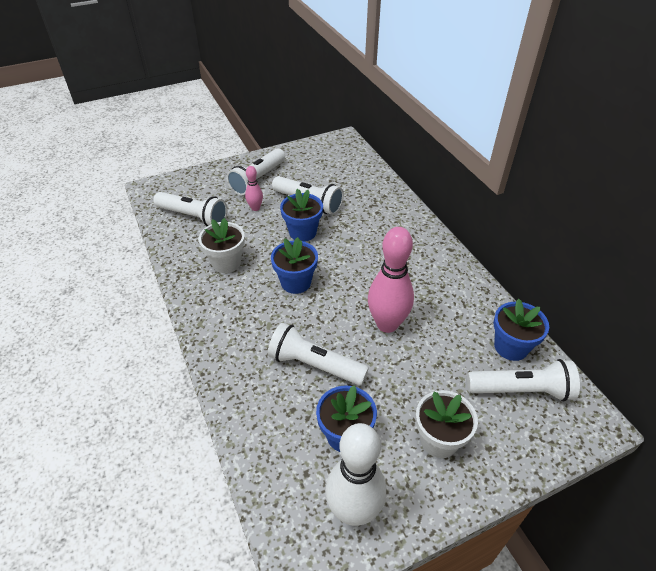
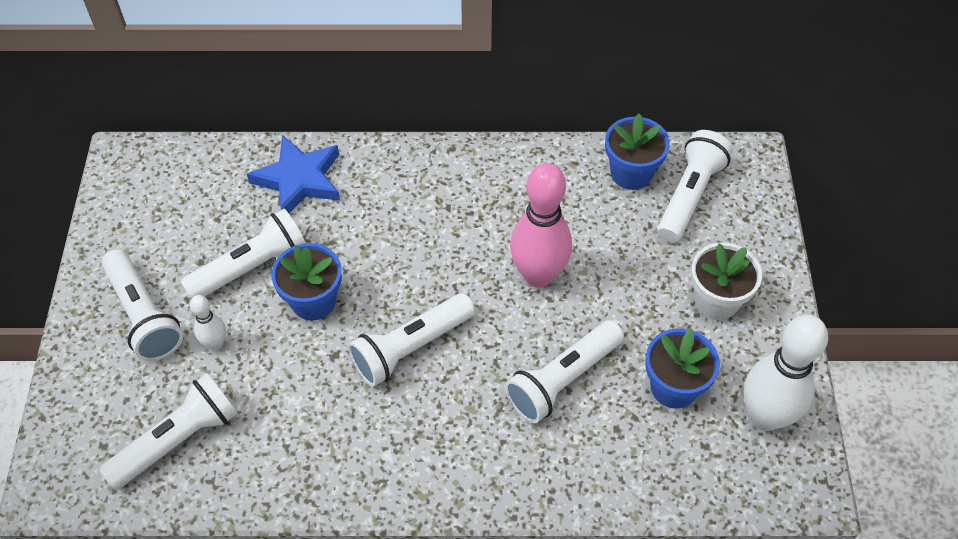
camera: 65 degrees left, 10 degrees up
white flower pot [199,218,245,273] -> none
pink bowling pin [245,166,263,211] -> white bowling pin [190,295,226,350]
blue flower pot [271,237,318,294] -> white flashlight [348,293,475,387]
none -> blue star [247,135,340,213]

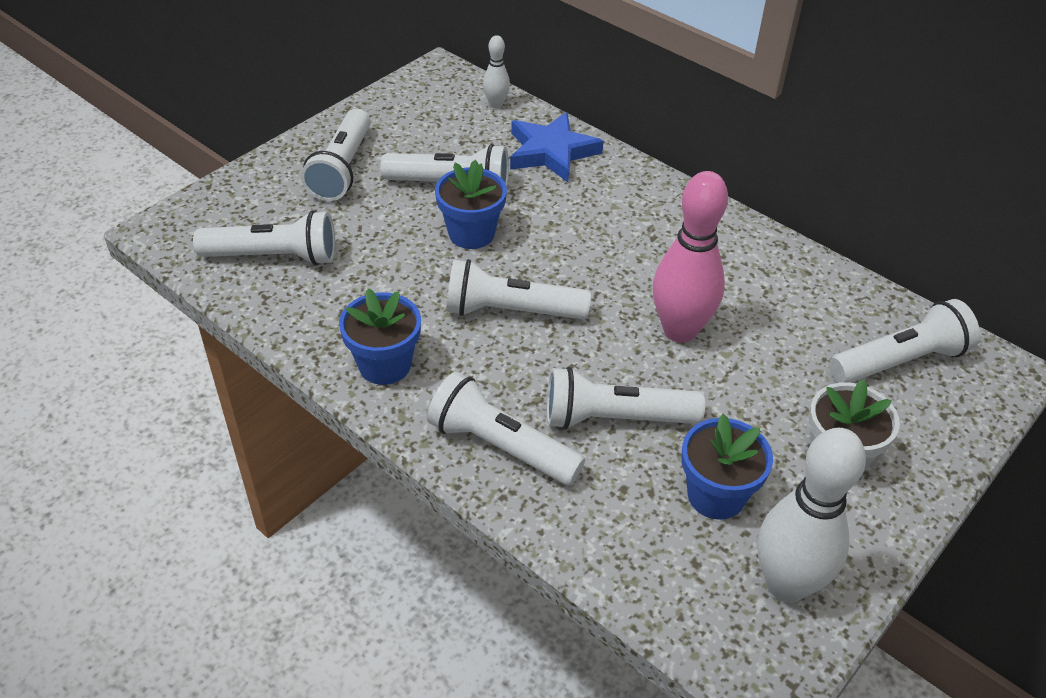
camera: 40 degrees right, 10 degrees down
white bowling pin [190,295,226,350] -> white bowling pin moved to [483,35,510,108]
blue flower pot [605,114,670,190] -> blue flower pot moved to [339,289,421,385]
none -> white flashlight [427,372,585,485]

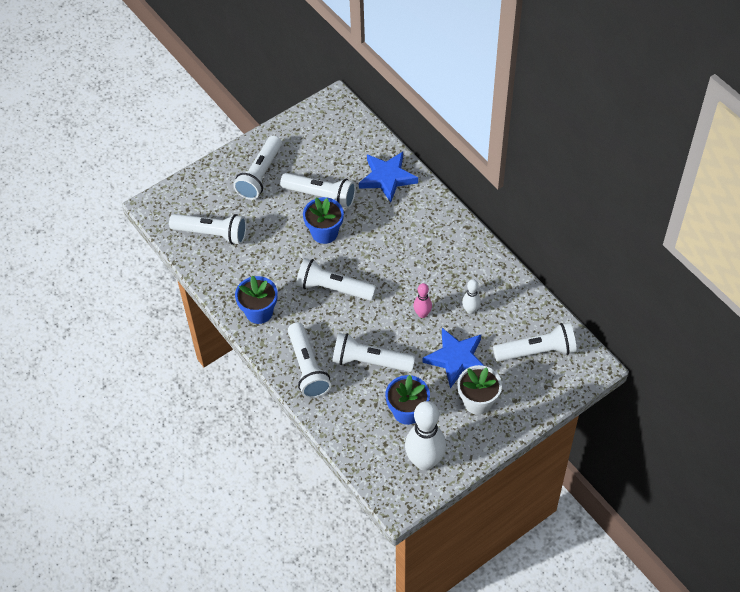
camera: 15 degrees right, 10 degrees up
white flashlight [427,372,585,485] -> white flashlight turned 150 degrees counterclockwise [288,323,331,398]
white bowling pin [483,35,510,108] -> white bowling pin moved to [462,279,481,314]
pink bowling pin [653,171,728,343] -> pink bowling pin [413,283,432,318], size x0.49
none -> blue star [423,328,484,388]

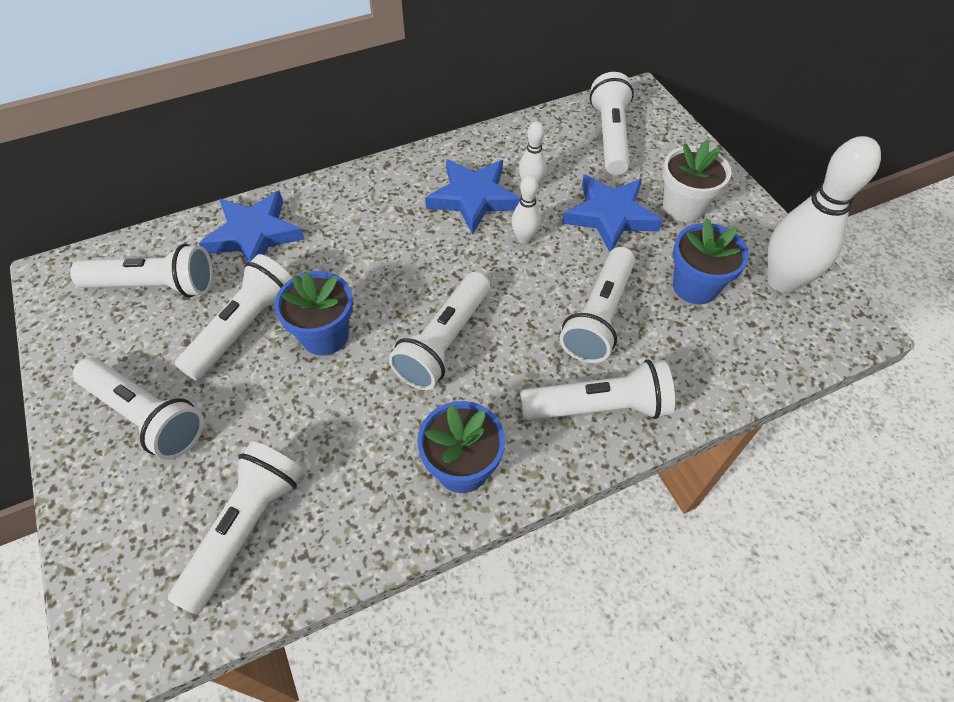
camera: 80 degrees left, 0 degrees up
pink bowling pin [413,283,432,318] -> white bowling pin [512,175,541,244]
none -> white flashlight [70,244,213,298]
none -> blue star [425,159,521,235]

